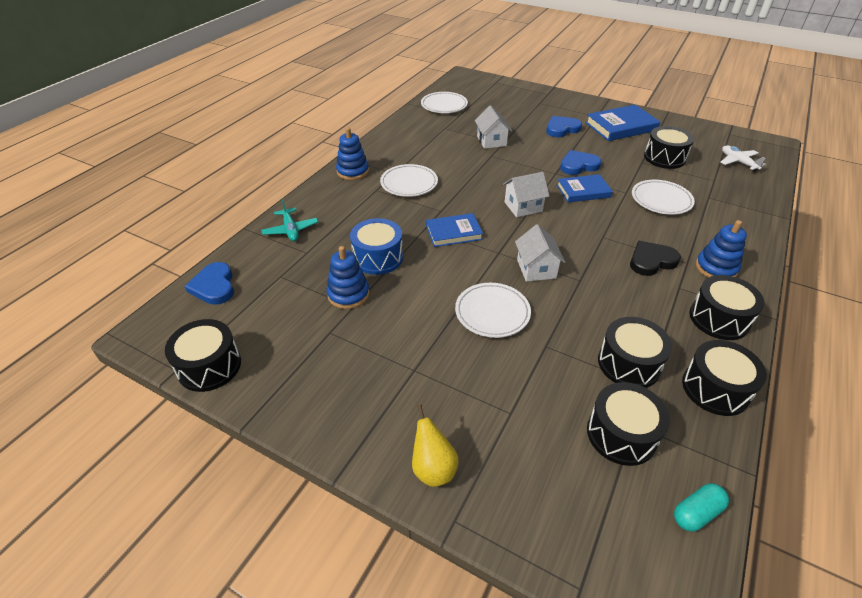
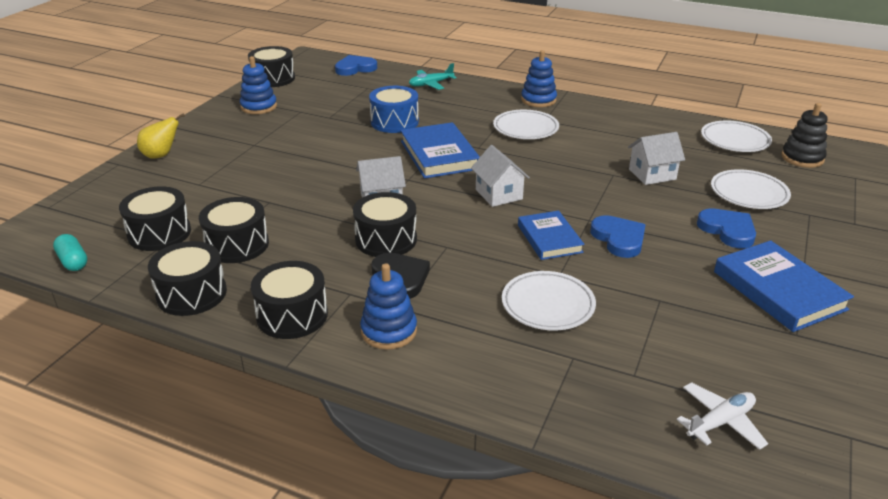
camera: 85 degrees right, 10 degrees down
blue stacking toy [327,246,369,309] -> blue stacking toy moved to [240,56,277,114]
blue book [426,213,483,247] -> blue book [401,122,480,179], size x1.51
white plate [455,283,531,338] -> white plate moved to [711,169,791,209]
black drum [644,126,694,169] -> black drum moved to [353,192,417,257]
none -> black stacking toy [781,103,828,168]

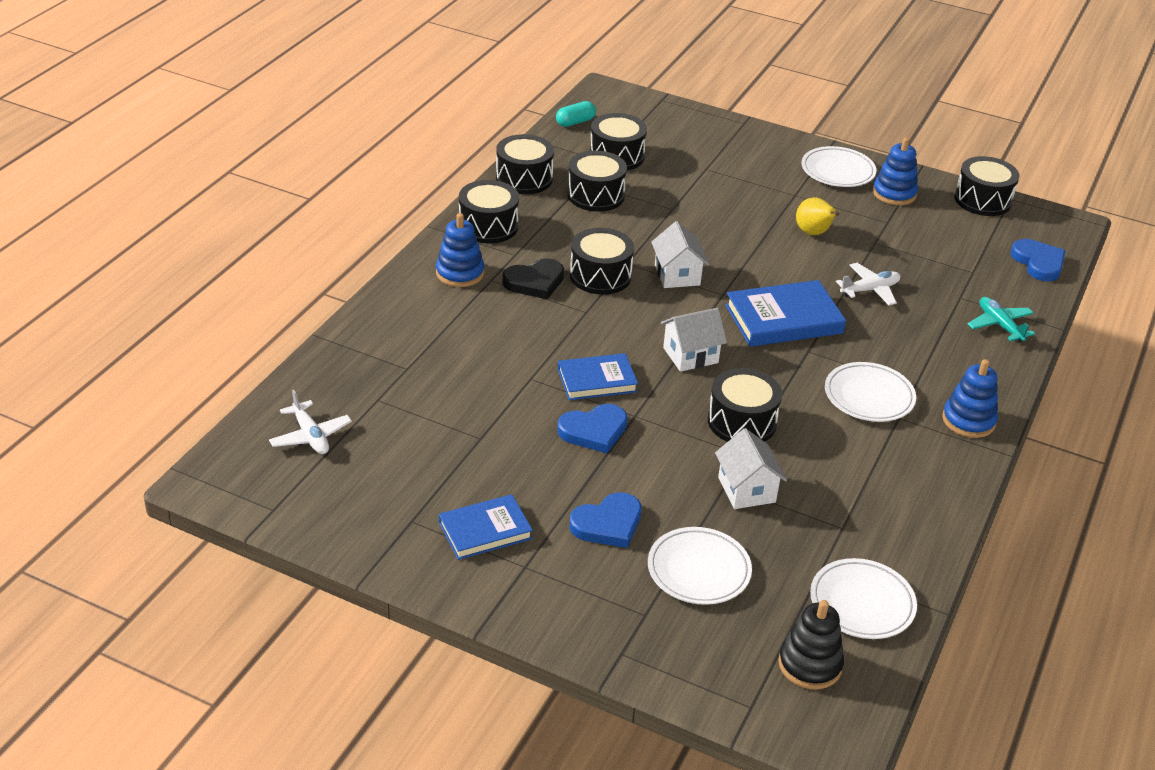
camera: 90 degrees right, 5 degrees up
yellow pear [137,113,185,159] -> yellow pear moved to [796,197,839,235]
blue drum [369,86,419,133] -> white plane [836,263,901,305]
white plate [502,271,596,330] -> white plate moved to [801,146,876,187]
blue book [714,241,854,332] -> blue book [439,494,533,560], size x0.66
none -> black drum [708,368,782,442]

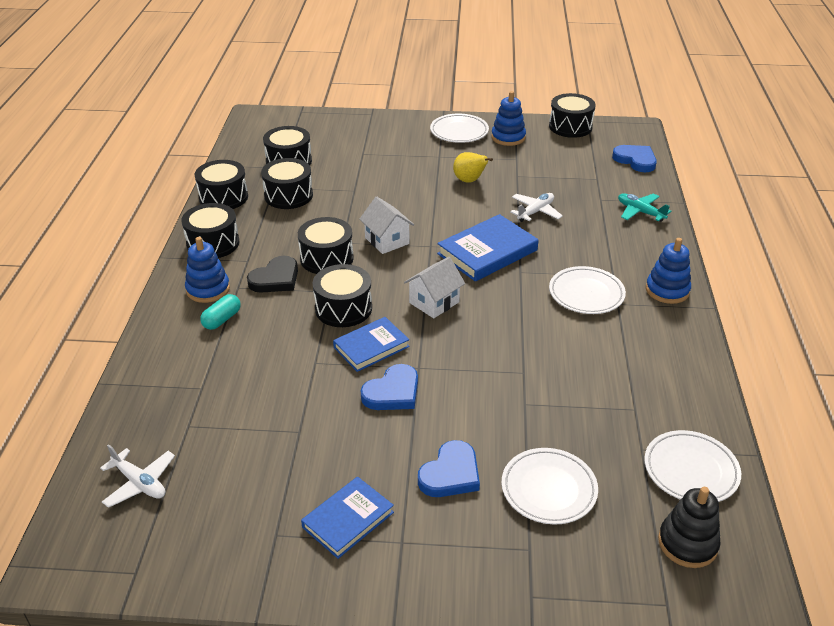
camera: 20 degrees left, 0 degrees up
turquoise capsule [556,101,596,127] -> turquoise capsule moved to [200,294,241,330]
black drum [708,368,782,442] -> black drum moved to [313,264,372,327]
white house [715,428,787,509] -> none

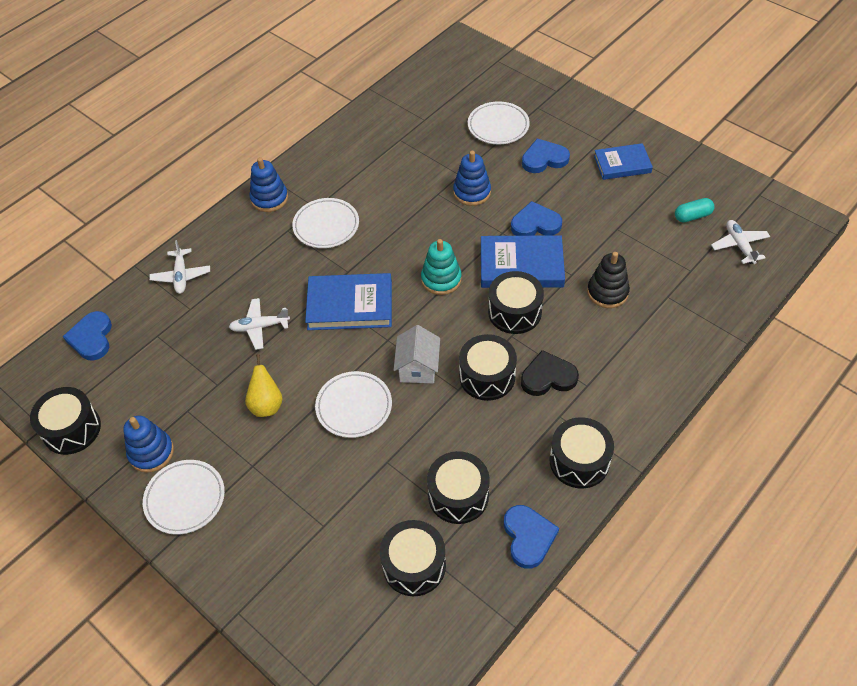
camera: 140 degrees left, 15 degrees up
blue stacking toy [185,237,230,303] -> blue stacking toy moved to [453,151,491,206]
black drum [195,160,248,209] -> blue heart [504,505,559,569]
turquoise capsule [200,294,241,330] -> turquoise capsule moved to [675,198,714,222]
blue book [333,317,410,372] -> blue book [481,235,565,288], size x1.51
white house [404,257,465,318] -> turquoise stacking toy [421,239,462,295]
turquoise plane [618,193,671,222] -> white plane [149,240,210,294]
white plate [644,430,741,502] -> white plate moved to [315,371,392,438]
black stacking toy [658,487,720,568] -> black stacking toy moved to [587,252,630,308]

